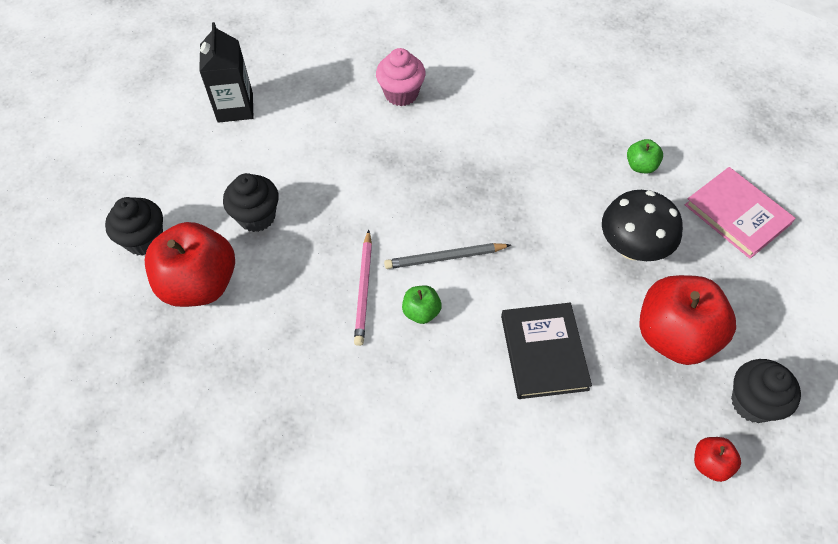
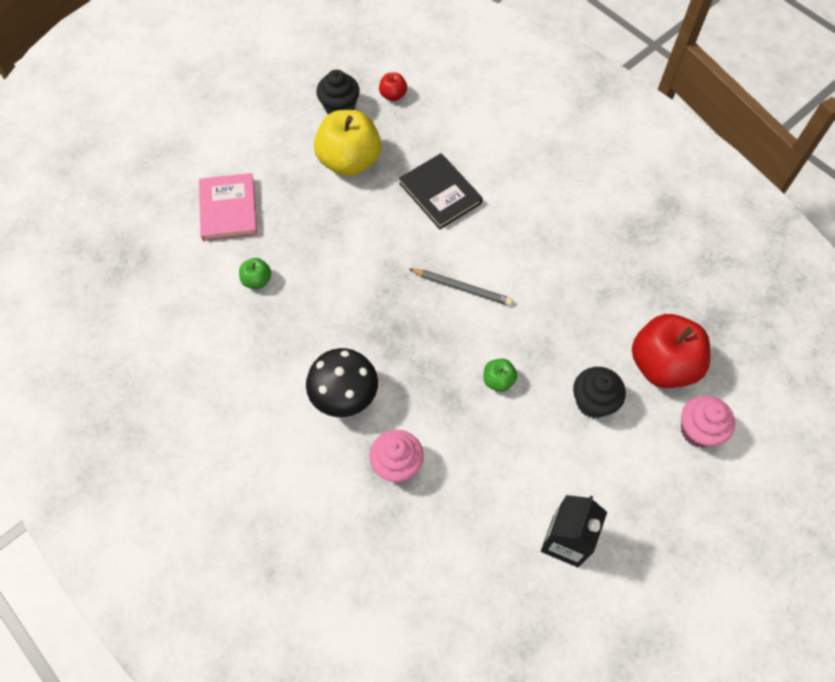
camera: 150 degrees left, 5 degrees up
black cupcake [105,197,163,256] -> pink cupcake [681,395,735,448]
pink pencil [354,230,372,346] -> none
green apple [402,286,442,324] -> green apple moved to [484,359,518,392]
black book [501,303,592,399] -> black book turned 60 degrees counterclockwise [399,153,483,229]
black mushroom [602,190,683,261] -> black mushroom moved to [306,348,378,417]
red apple [639,275,736,365] -> yellow apple [314,110,381,176]

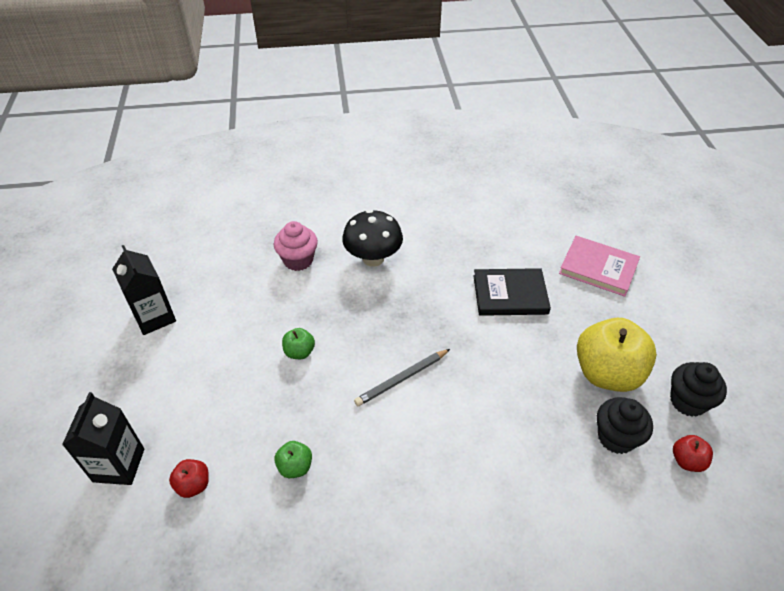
camera: 125 degrees right, 15 degrees down
green apple [239,258,271,289] -> green apple moved to [274,441,312,478]
black book [399,153,483,229] -> black book moved to [474,268,551,316]
black cupcake [573,367,626,418] -> black cupcake moved to [597,397,653,454]
red apple [632,314,711,388] -> red apple [169,459,209,498], size x0.45
pink cupcake [681,395,735,448] -> black carton [62,392,144,485]

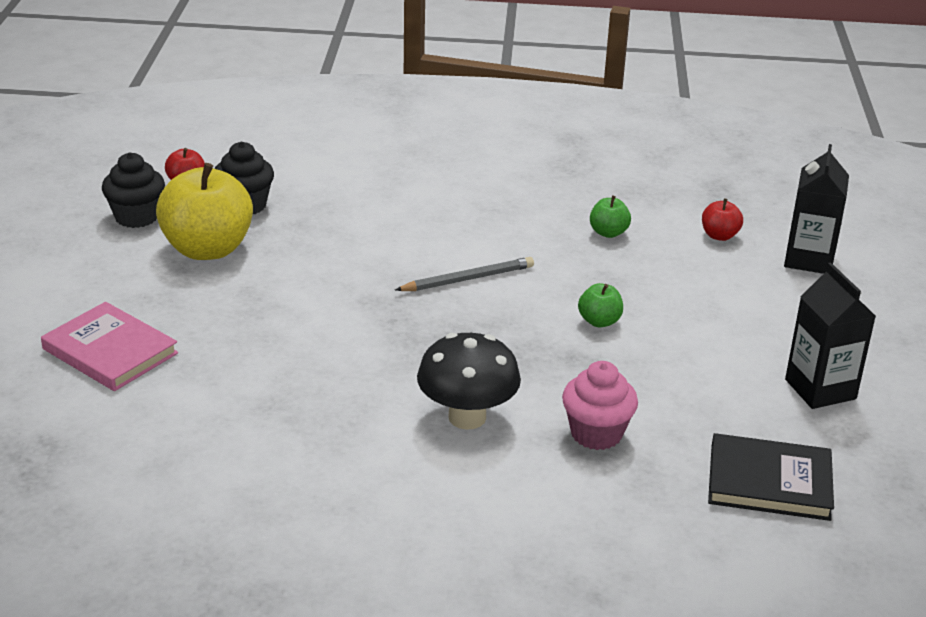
camera: 170 degrees left, 15 degrees down
black book [474,268,551,316] -> black book moved to [708,433,834,521]

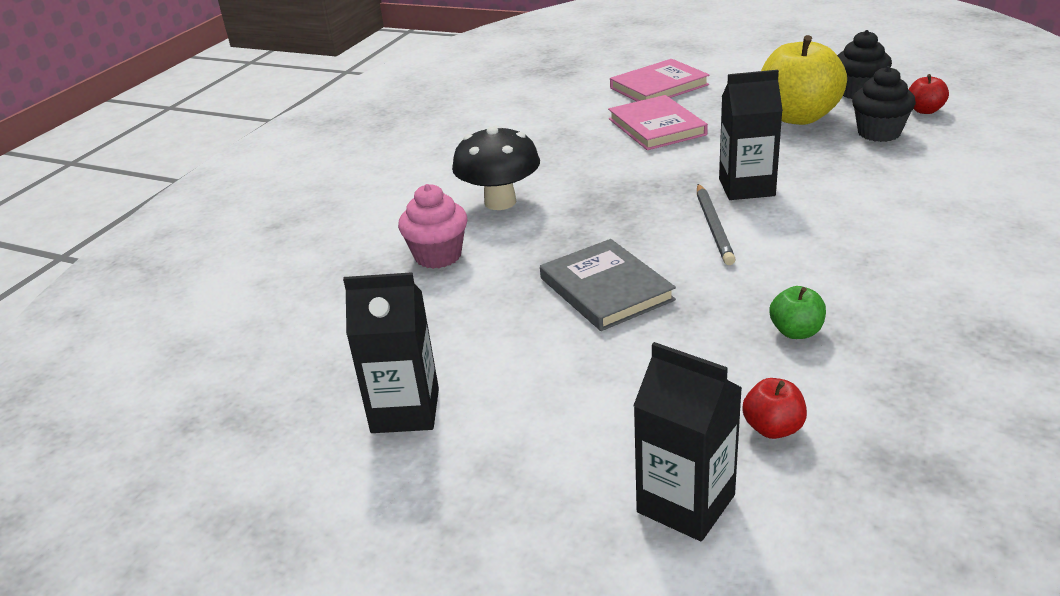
camera: 115 degrees right, 0 degrees up
green apple [578,283,623,327] -> grey book [540,239,676,331]
black book [708,433,834,521] -> none
none -> pink book [608,95,708,150]
none -> black carton [719,70,783,200]

